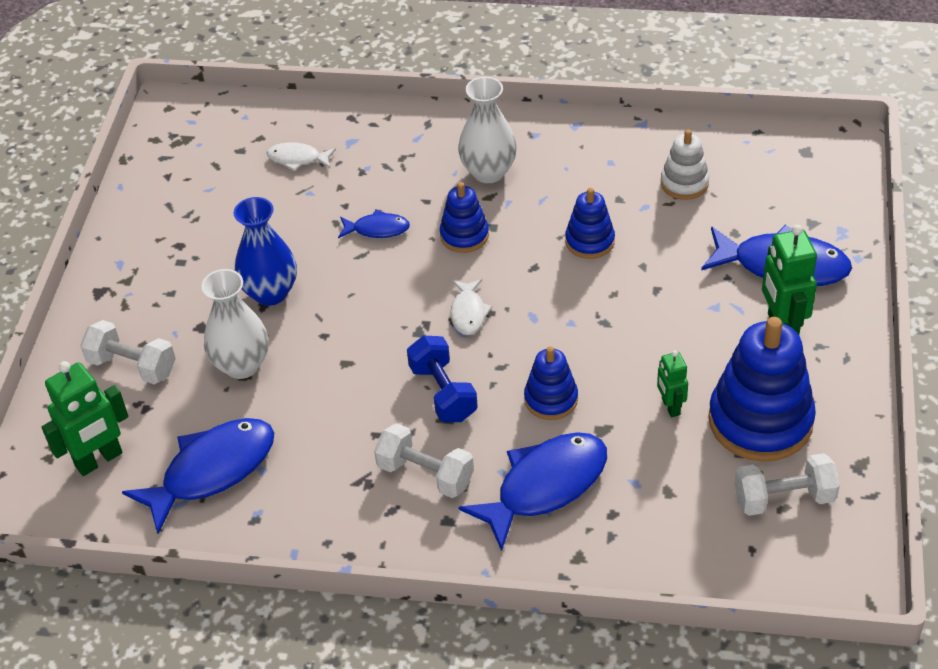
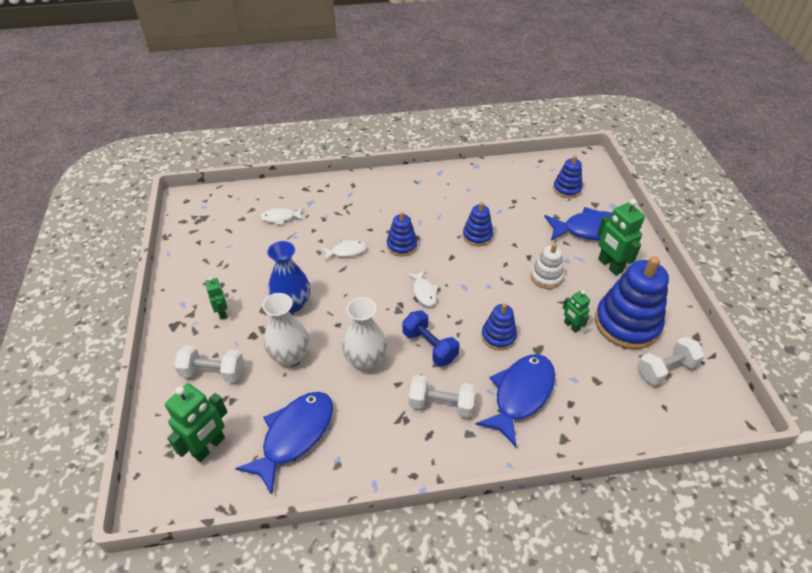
camera: 20 degrees left, 0 degrees up
blue fish [338,210,410,238] -> white fish [321,240,367,261]
white vase [458,77,517,183] -> white vase moved to [342,297,387,370]
white stacking toy [661,129,709,200] -> white stacking toy moved to [531,243,564,289]
none -> green robot [205,277,227,319]
none -> blue stacking toy [553,155,582,198]

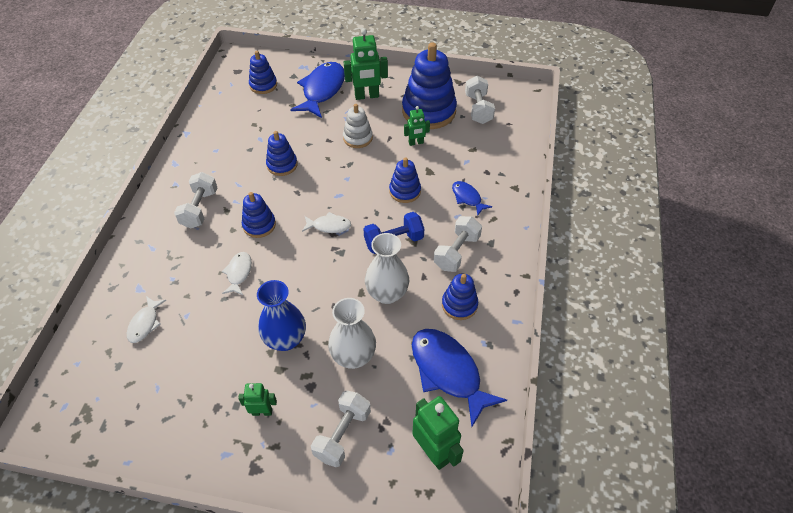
camera: 70 degrees left, 5 degrees up
blue fish [475,354,555,447] -> blue fish [452,181,492,216], size x0.51
none -> white dumbbell [174,172,217,229]
none -> blue stacking toy [442,274,478,320]

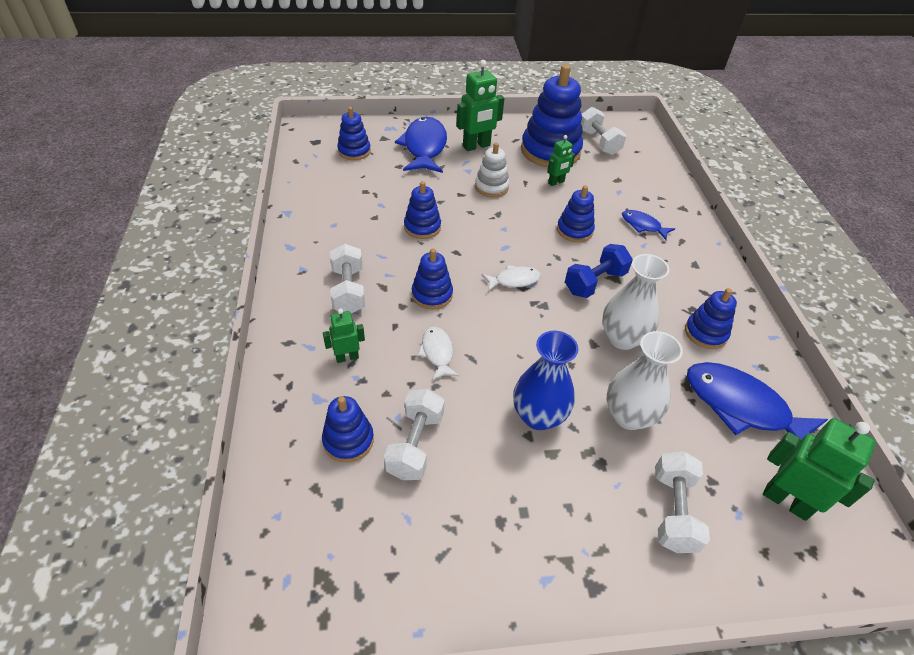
camera: 20 degrees left, 5 degrees down
white fish [127,296,166,343] -> blue stacking toy [322,396,374,463]
green robot [238,383,277,416] -> green robot moved to [323,308,365,363]
white dumbbell [434,216,482,272] -> white dumbbell moved to [384,389,445,480]

